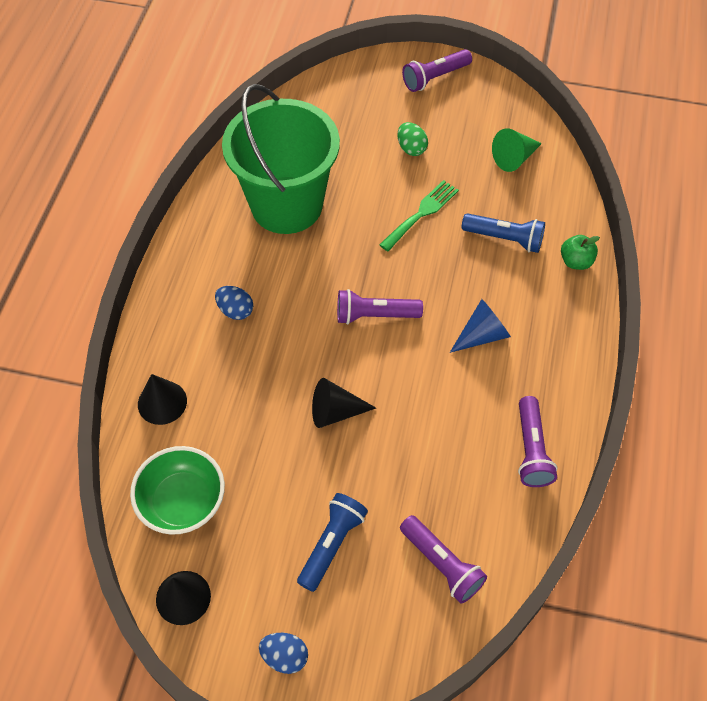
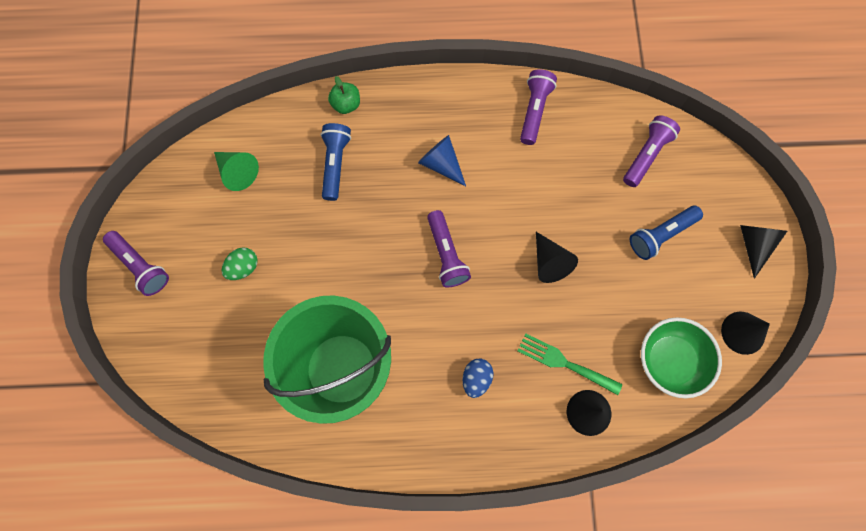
camera: 105 degrees left, 15 degrees up
blue egg [259,633,308,674] -> black cone [740,225,787,279]
blue flashlight [297,493,368,592] -> blue flashlight turned 45 degrees counterclockwise [630,206,703,260]
green fork [379,180,459,251] -> green fork moved to [518,333,622,395]
purple flashlight [518,396,558,487] -> purple flashlight turned 60 degrees counterclockwise [520,69,557,145]

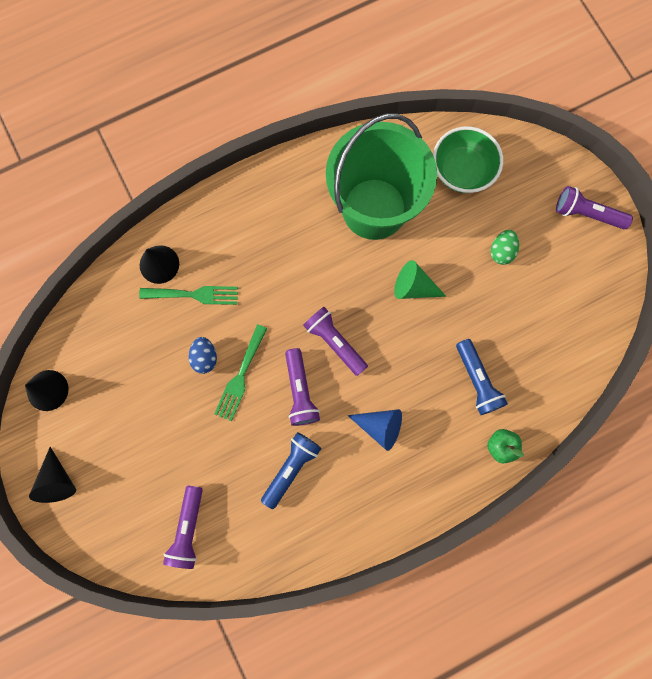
camera: 155 degrees right, 5 degrees up
green cone [214,152,259,191] -> green cone moved to [394,260,446,299]
blue egg [463,359,494,398] -> blue egg moved to [189,337,217,374]
purple flashlight [520,69,557,145] -> purple flashlight moved to [285,348,320,426]
black cone [536,232,578,283] -> green fork [214,324,268,422]
blue flashlight [630,206,703,260] -> blue flashlight moved to [261,432,322,509]
green bowl [641,317,722,398] -> green bowl moved to [433,126,503,193]

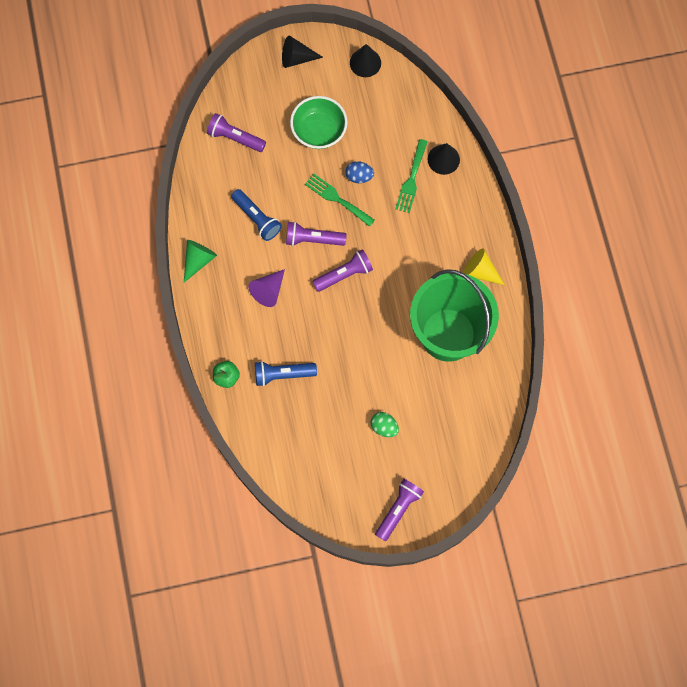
camera: 105 degrees right, 5 degrees down
blue cone [347,409,402,451] -> purple cone [249,269,285,307]
green cone [394,260,446,299] -> green cone moved to [184,240,217,282]
green bowl [433,126,503,193] -> green bowl moved to [290,96,348,149]
none -> yellow cone [463,248,505,285]

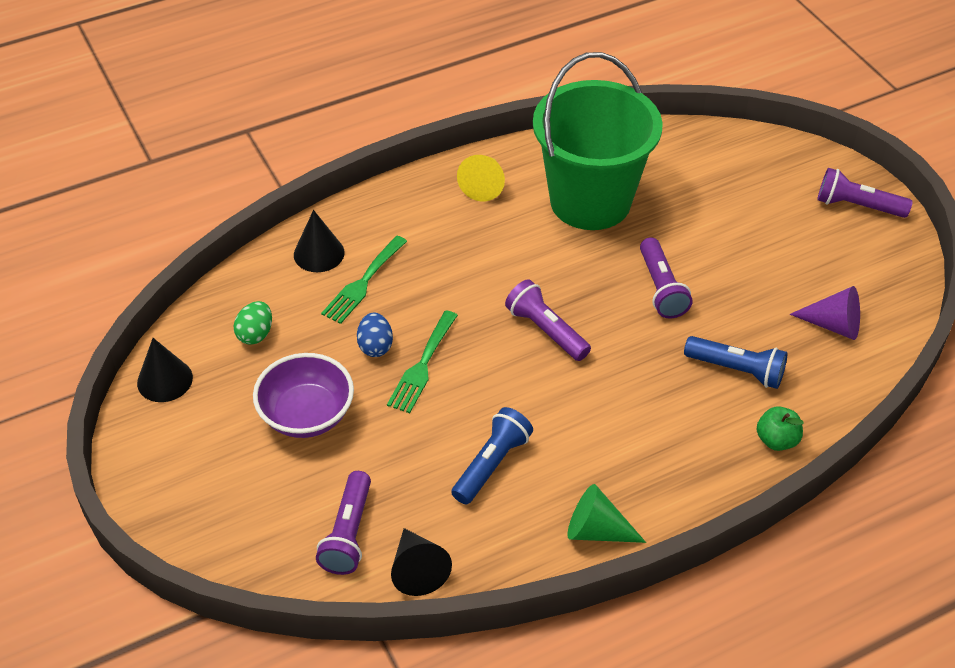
camera: 105 degrees left, 25 degrees down
purple cone [249,269,285,307] -> purple cone moved to [790,286,860,340]
blue flashlight [255,361,317,386] -> blue flashlight turned 45 degrees counterclockwise [684,336,787,389]
black cone [282,35,323,68] -> black cone moved to [391,528,452,596]
purple flashlight [286,222,347,246] -> purple flashlight moved to [640,237,693,319]
green bowl [290,96,348,149] -> purple bowl [253,353,354,438]
green egg [370,412,399,437] -> green egg moved to [234,301,272,345]
green fork [395,139,428,213] -> green fork turned 120 degrees clockwise [321,236,407,324]

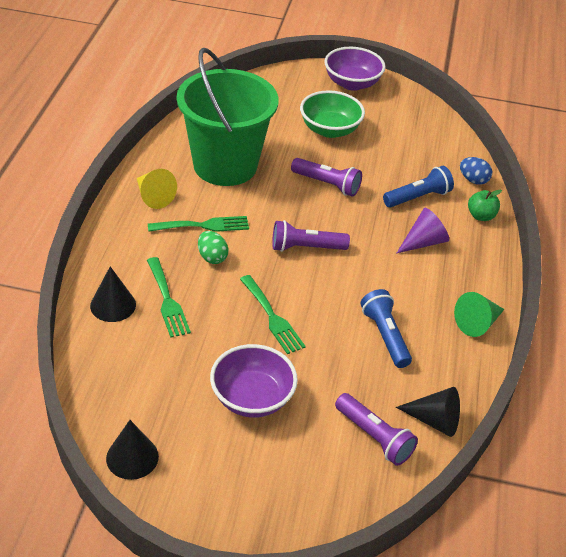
camera: 55 degrees left, 5 degrees down
green egg [234,301,272,345] -> green egg moved to [198,231,228,264]
blue egg [357,313,393,357] -> blue egg moved to [460,157,492,185]
purple cone [790,286,860,340] -> purple cone moved to [397,208,449,253]
purple flashlight [817,168,913,218] -> purple bowl [324,47,386,91]
none -> green fork [148,216,249,232]
none -> green bowl [300,90,365,138]

